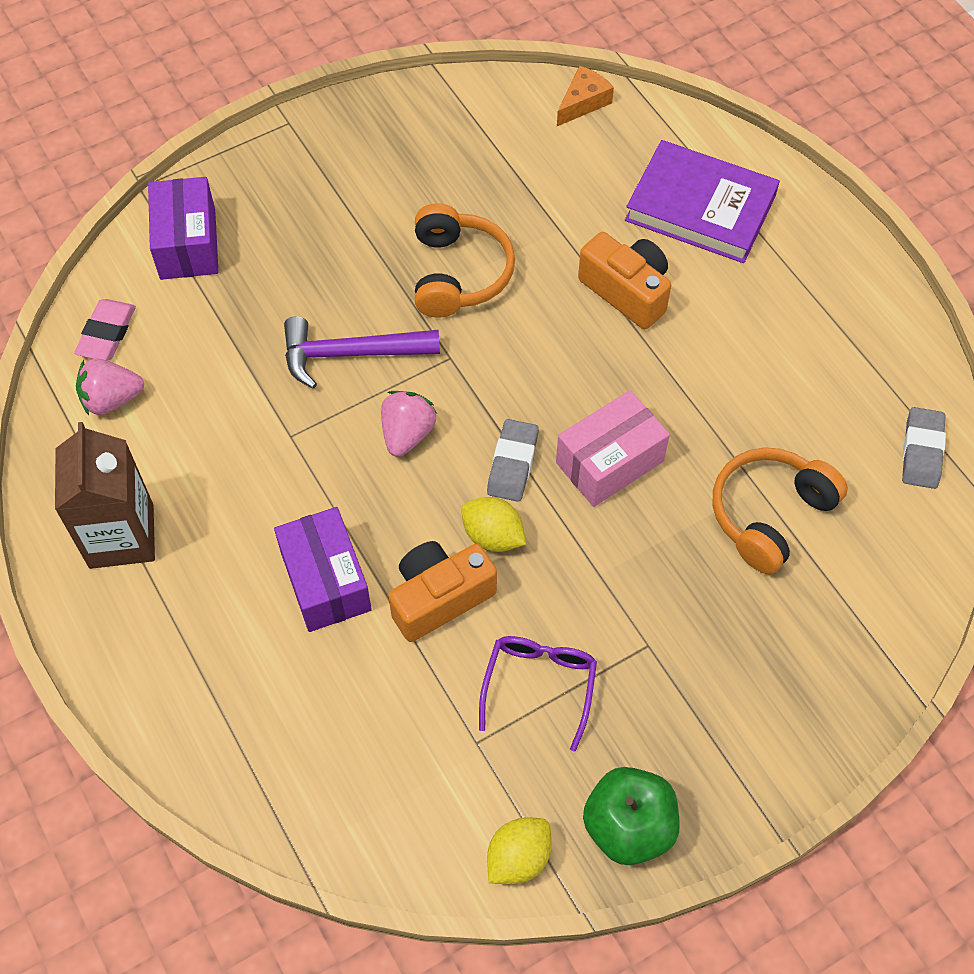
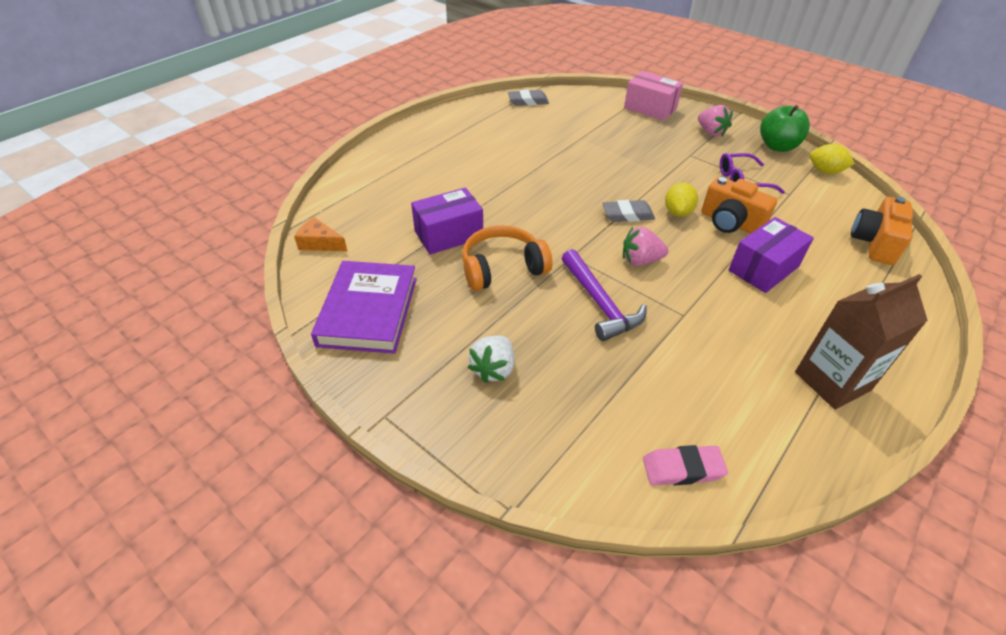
camera: 110 degrees left, 15 degrees down
pink strawberry [76,359,144,415] -> pink strawberry moved to [698,105,733,136]
purple box [148,177,219,280] -> purple box moved to [411,188,483,255]
pink box [556,390,670,507] -> pink box moved to [624,71,683,121]
orange camera [578,232,671,329] -> orange camera moved to [851,197,913,265]
purple book [625,140,780,263] -> purple book moved to [311,261,417,354]
orange headphones [713,447,848,574] -> none
none -> white strawberry [468,336,514,383]

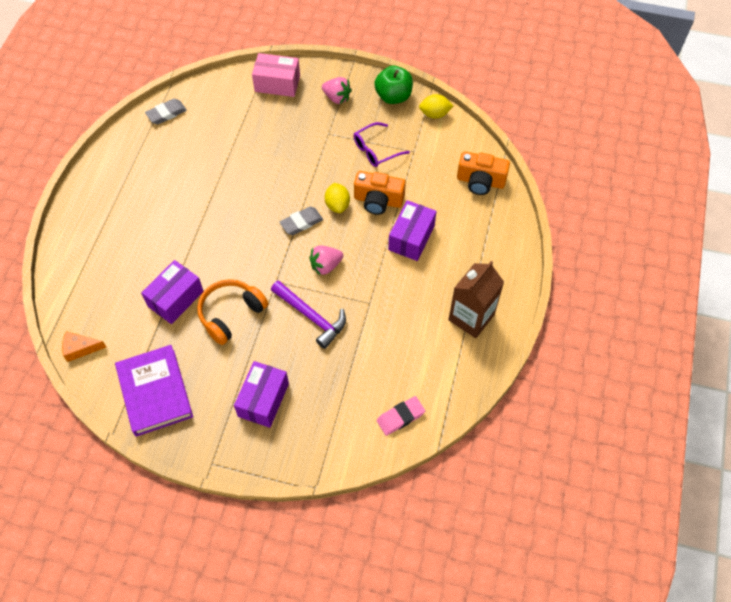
camera: 25 degrees left, 15 degrees up
white strawberry [468,336,514,383] -> purple box [234,361,289,428]
orange camera [851,197,913,265] -> orange camera turned 75 degrees counterclockwise [457,151,510,195]

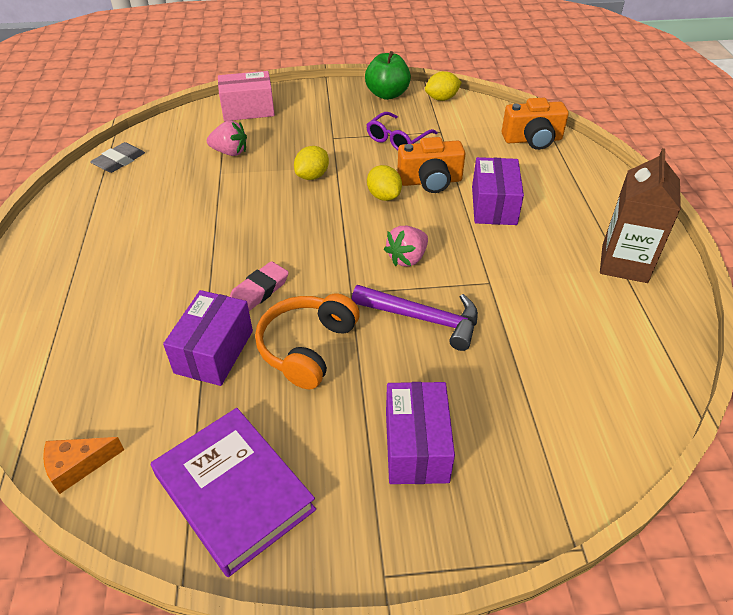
camera: 20 degrees left, 15 degrees down
grey eraser [280,207,323,235] -> none
pink strawberry [322,77,352,104] -> pink strawberry moved to [207,120,247,156]
pink eraser [377,396,425,436] -> pink eraser moved to [230,261,289,311]
none -> yellow lemon [294,146,329,180]

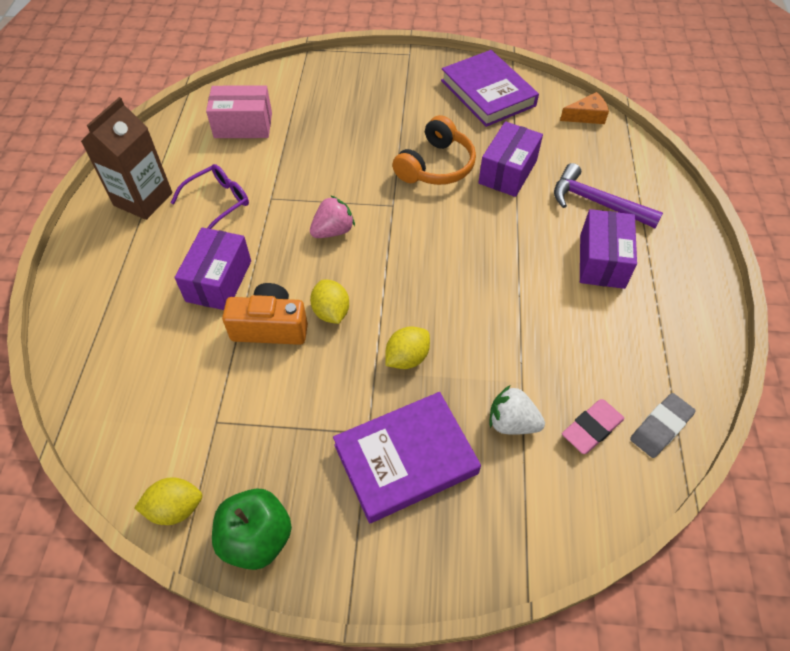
camera: 170 degrees left, 10 degrees up
pink strawberry [207,120,247,156] -> white strawberry [489,385,545,435]
pink box [218,71,275,121] -> pink box moved to [206,85,272,138]
pink eraser [230,261,289,311] -> pink eraser moved to [562,399,624,454]
purple hammer [352,285,478,351] -> purple hammer moved to [554,163,663,228]
purple glasses [366,112,437,150] -> purple glasses moved to [171,164,249,229]
purple box [386,382,455,484] -> purple box moved to [580,209,637,289]
orange camera [502,98,569,150] -> none
none -> purple book [333,392,481,523]

